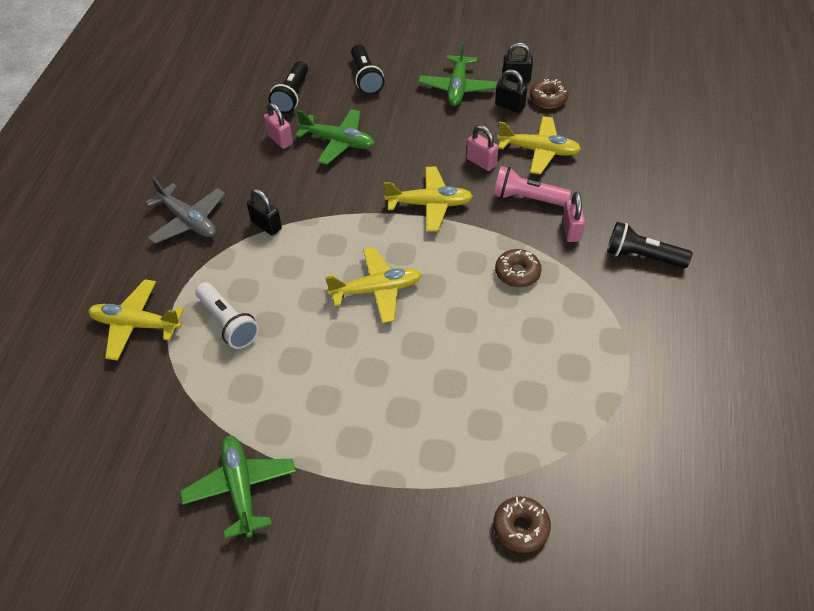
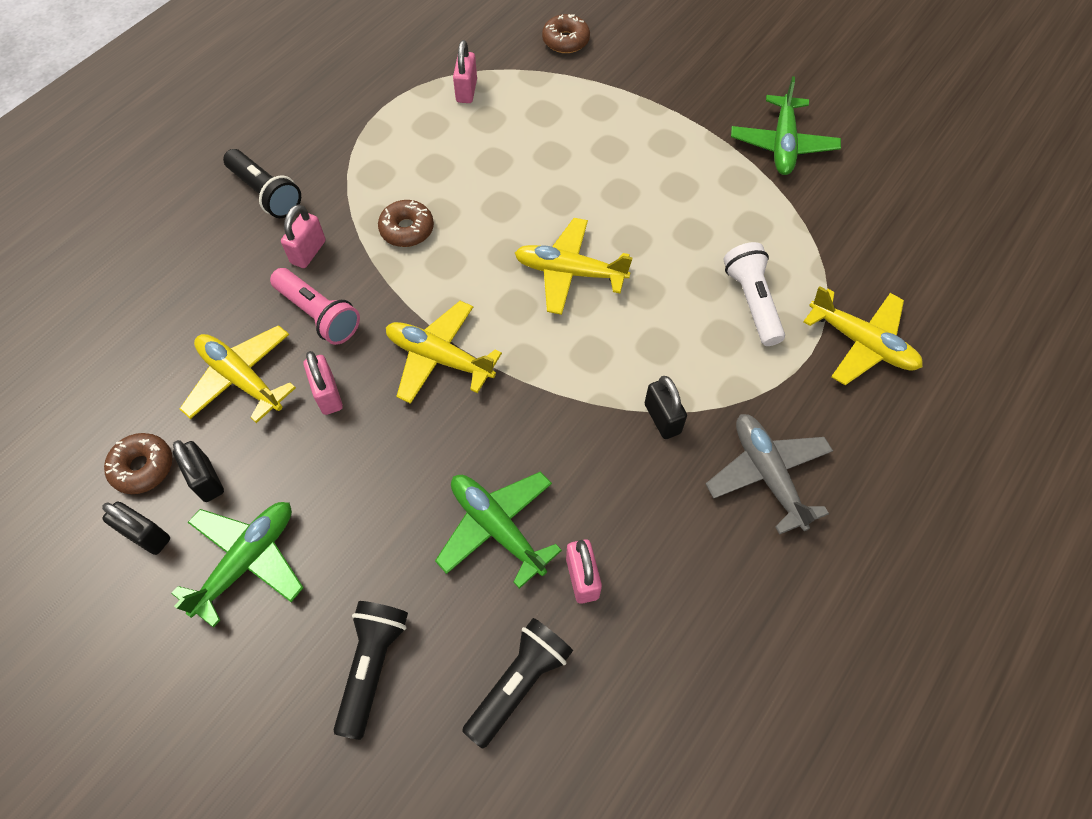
camera: 155 degrees left, 10 degrees up
none -> pink padlock [453,40,477,103]

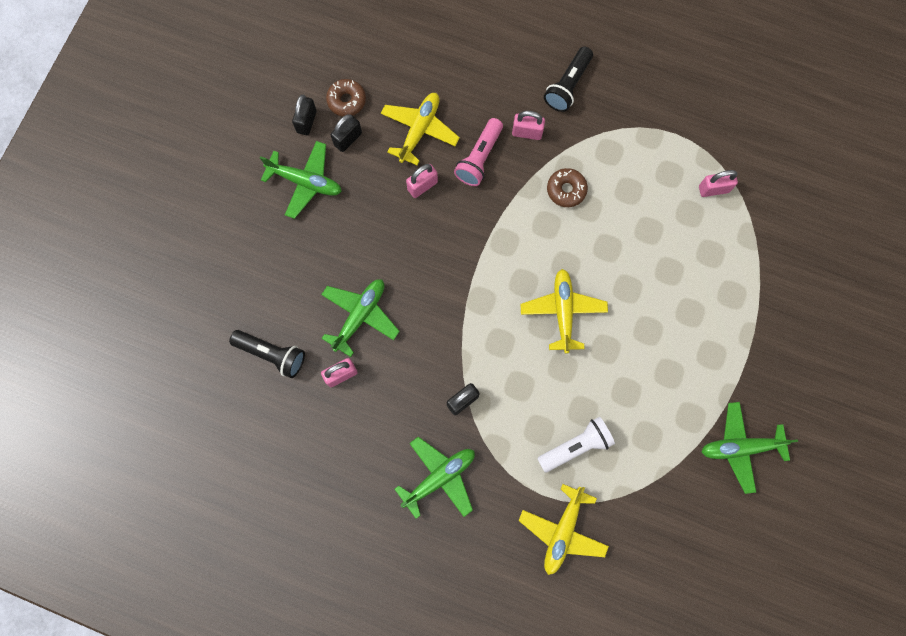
camera: 75 degrees right, 15 degrees up
black flashlight [334,601,408,740] -> none
yellow plane [386,301,502,404] -> none
brown donut [542,14,590,53] -> none
grey plane [706,414,833,535] -> green plane [395,437,475,519]

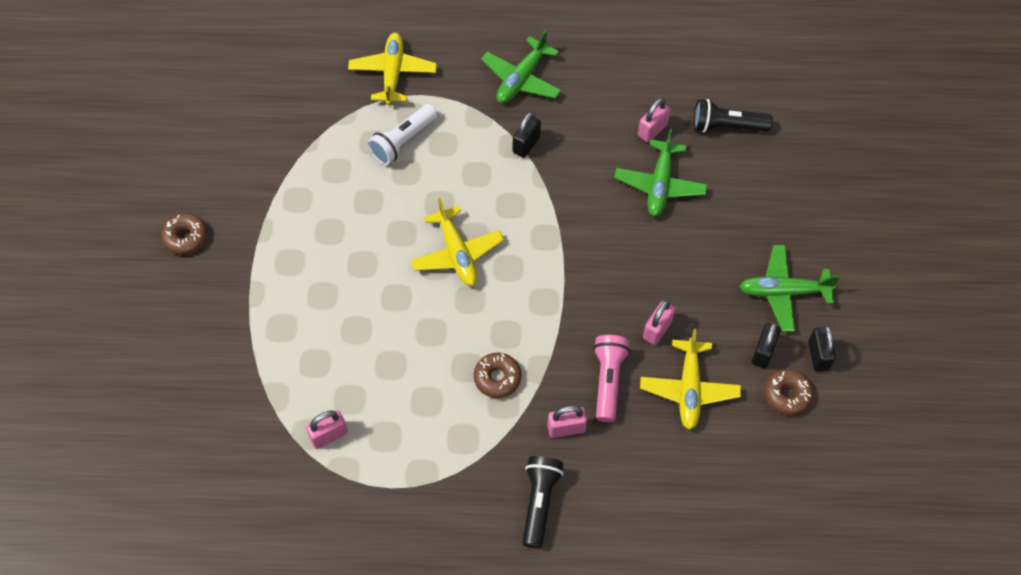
camera: 160 degrees right, 15 degrees down
green plane [701,402,798,494] -> none
none -> brown donut [161,213,207,255]

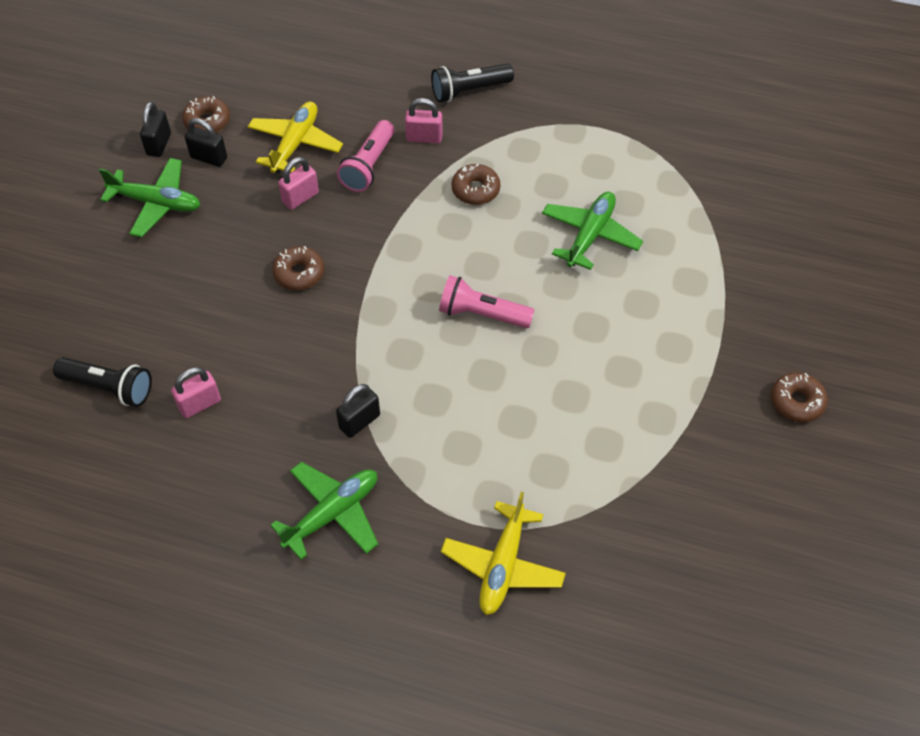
camera: 165 degrees left, 5 degrees down
pink padlock [306,410,348,449] -> none
white flashlight [368,104,437,165] -> none
yellow plane [411,198,504,286] -> pink flashlight [439,275,535,328]
black flashlight [522,456,563,549] -> black flashlight turned 45 degrees clockwise [431,63,514,102]
green plane [614,129,708,217] -> green plane moved to [542,192,643,270]
black padlock [752,322,781,368] -> black padlock turned 75 degrees clockwise [185,118,227,167]
none -> brown donut [272,246,324,291]

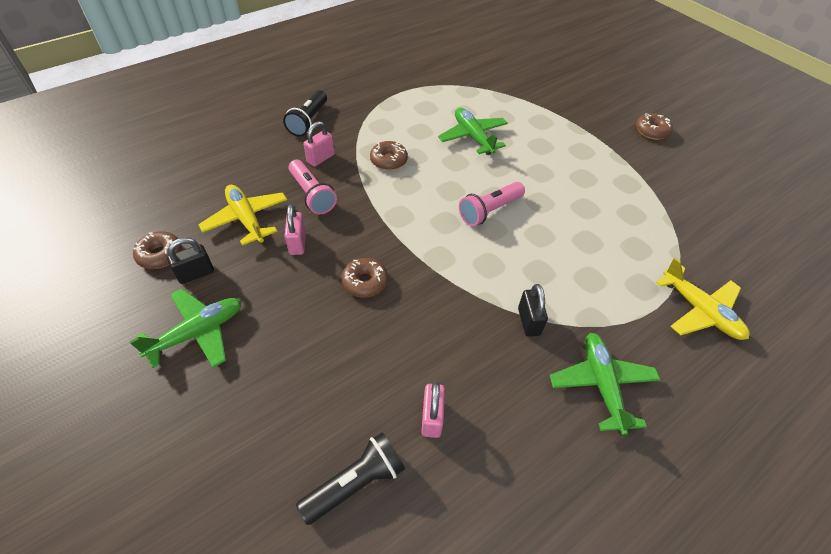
camera: 55 degrees left, 5 degrees down
black padlock [140,101,171,157] -> none

